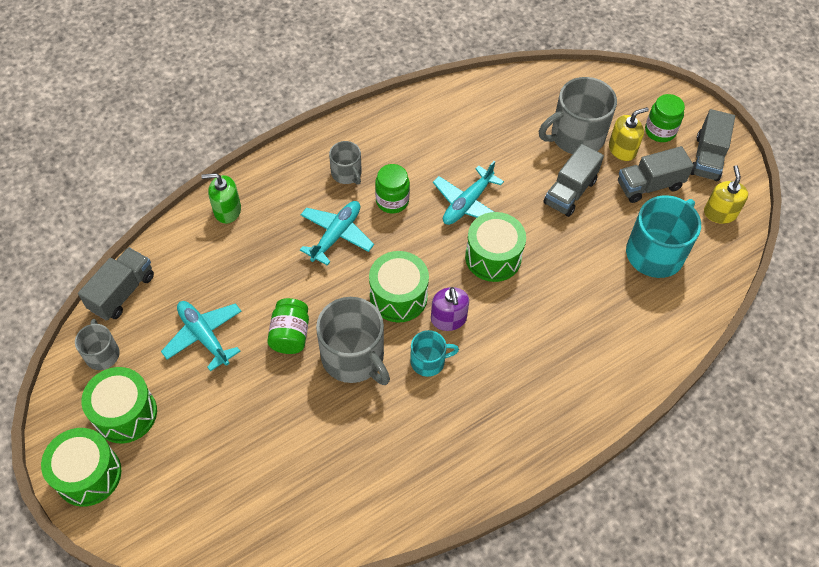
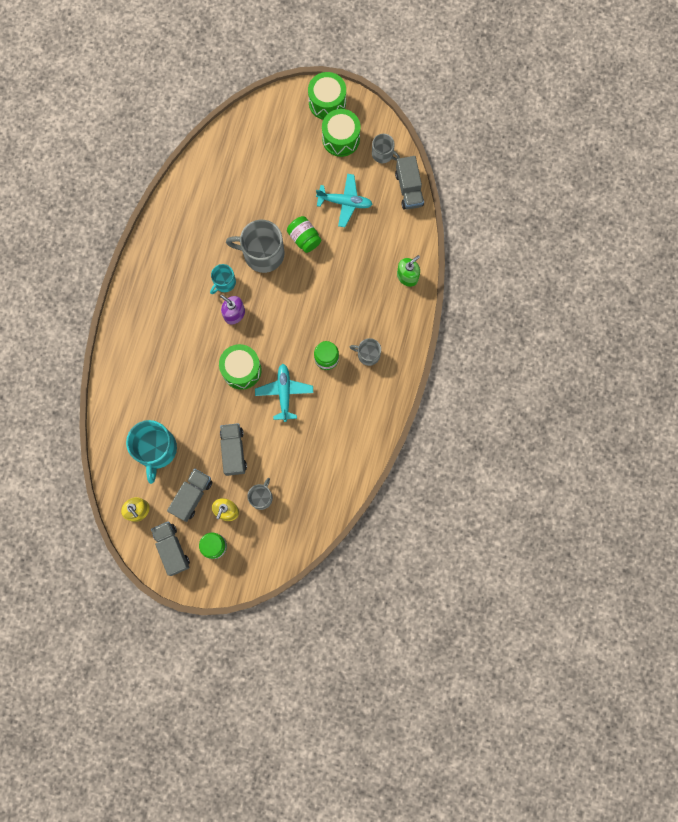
camera: 140 degrees right, 20 degrees up
turquoise plane [300,201,374,266] -> none
green drum [369,251,429,322] -> none
grey mug [539,77,617,154] -> grey mug [247,478,273,510], size x0.55

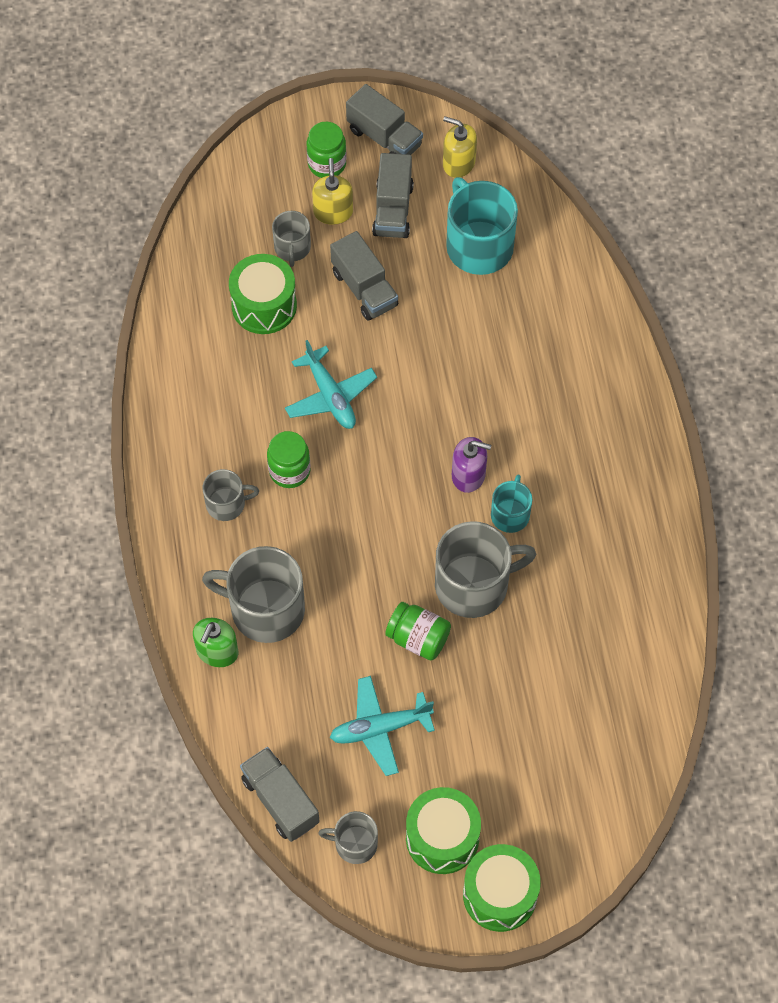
camera: 155 degrees right, 15 degrees down
green drum [219,344,262,390] -> green drum moved to [229,254,297,334]
none -> grey mug [202,546,305,643]

